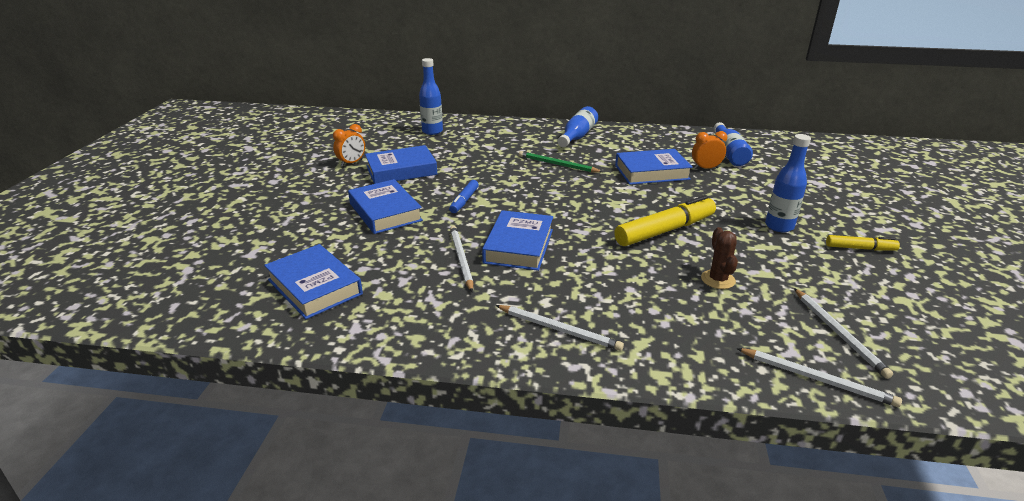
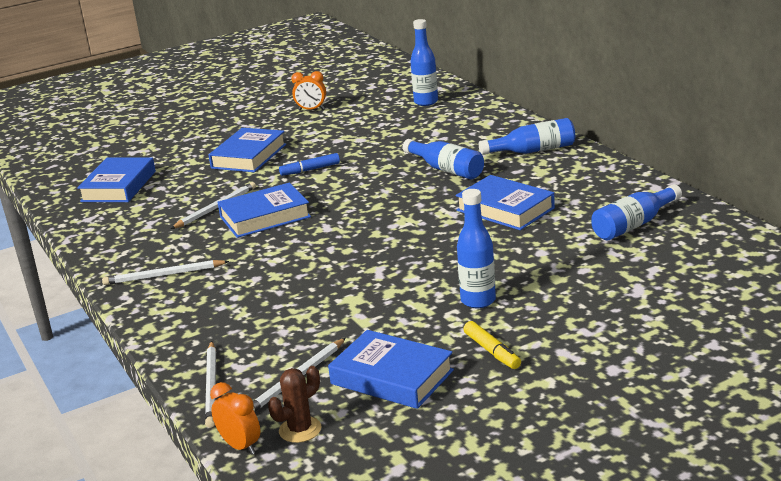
camera: 55 degrees right, 5 degrees down
blue book [365,145,437,184] -> blue book moved to [328,330,454,409]
white pencil [495,305,624,351] -> white pencil turned 90 degrees clockwise [102,260,229,285]
green pencil [519,151,603,173] -> blue bottle [403,139,484,179]
yellow marker [614,195,716,246] -> none
orange clock [692,131,727,169] -> orange clock moved to [210,382,260,455]
brown cactus [701,227,738,289] -> brown cactus moved to [268,366,321,443]

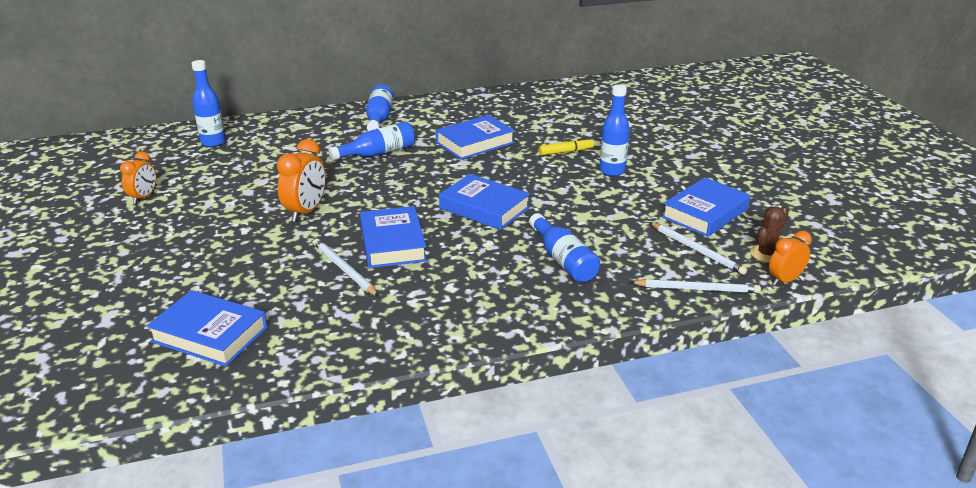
camera: 80 degrees left, 5 degrees up
white pencil [102,260,229,285] -> none
blue book [209,128,286,172] -> blue book moved to [439,174,530,230]
brown cactus [268,366,321,443] -> brown cactus turned 75 degrees clockwise [750,206,789,263]
blue marker [279,153,340,176] -> orange clock [277,139,326,222]
yellow marker [463,321,521,369] -> yellow marker moved to [539,138,594,155]
blue bottle [591,184,682,240] -> blue bottle moved to [529,213,600,282]

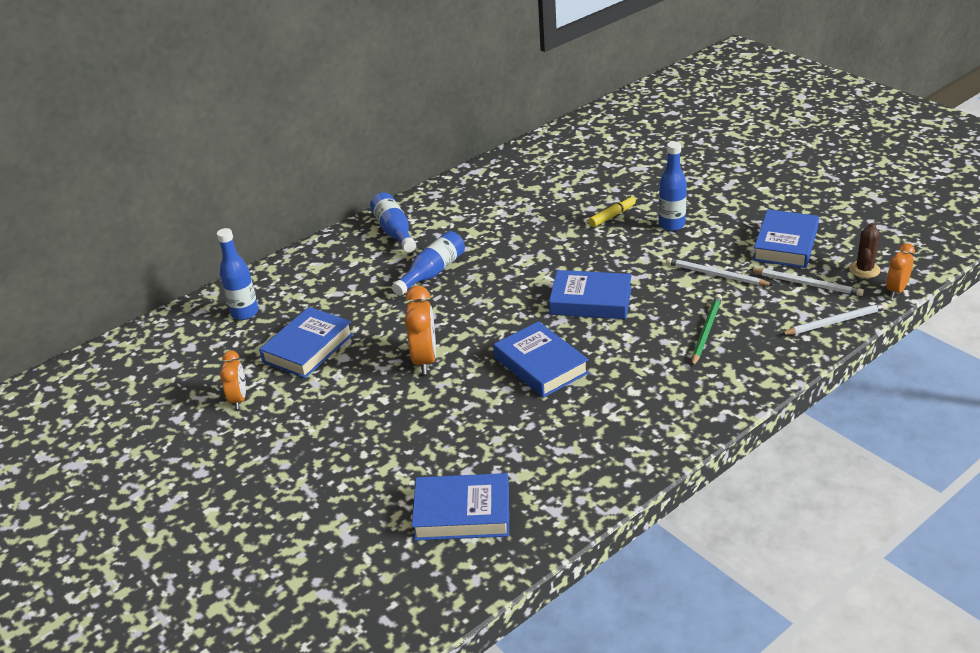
camera: 20 degrees left, 5 degrees up
white pencil [313,239,379,297] -> white pencil moved to [666,257,773,286]
blue book [436,115,515,160] -> blue book moved to [259,307,353,378]
blue bottle [529,213,600,282] -> green pencil [691,294,722,367]

